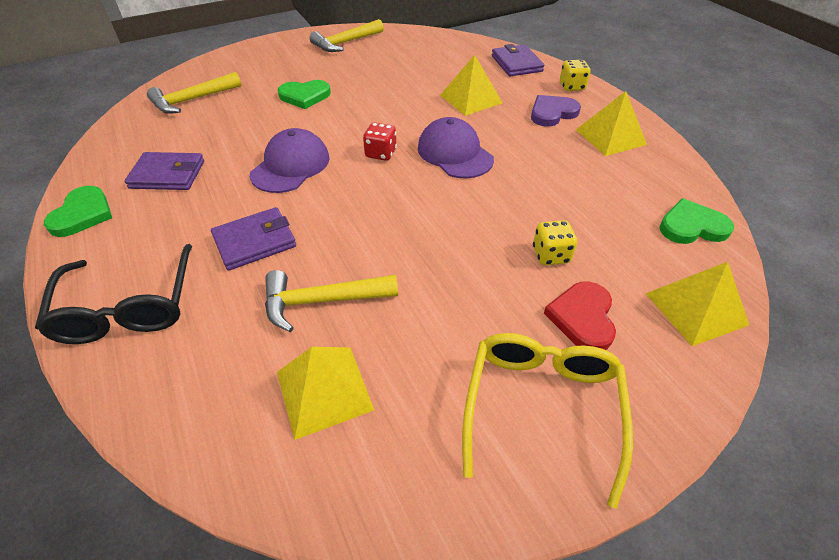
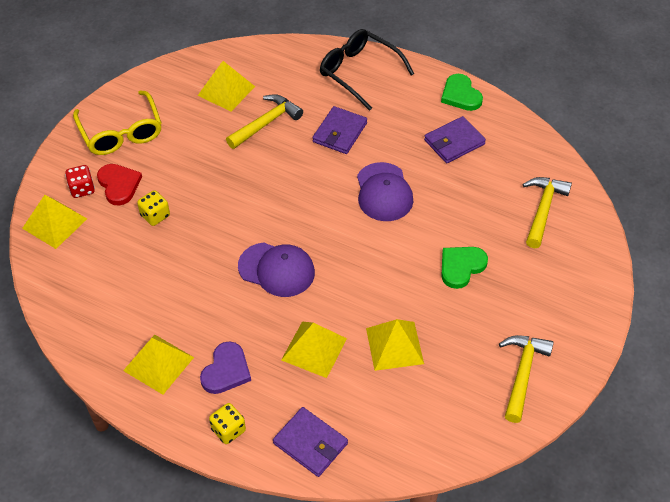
camera: 145 degrees right, 5 degrees up
red dice [363,123,397,161] -> red dice moved to [65,165,95,198]
green heart [659,198,734,244] -> none
none -> yellow pyramid [366,319,424,371]

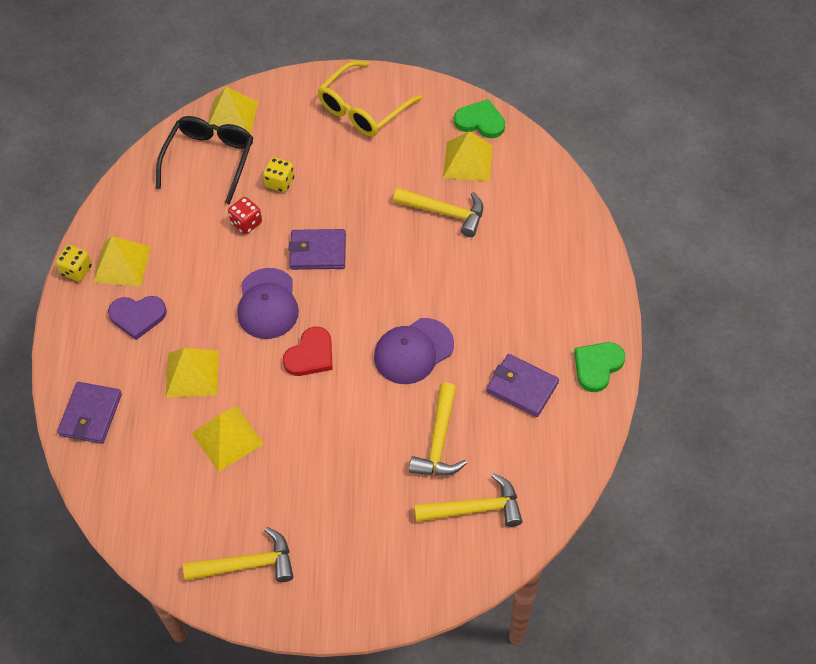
camera: 65 degrees right, 5 degrees up
red dice [65,165,95,198] -> red dice moved to [228,197,262,234]
red heart [97,164,142,205] -> red heart moved to [283,327,333,376]
yellow dice [209,403,246,444] -> yellow dice moved to [56,245,92,281]
purple wallet [313,106,367,154] -> purple wallet moved to [288,229,346,270]
black glasses [320,29,414,111] -> black glasses moved to [156,116,253,205]
green heart [441,247,488,289] -> green heart moved to [454,99,505,138]
none -> yellow hammer [409,383,467,476]

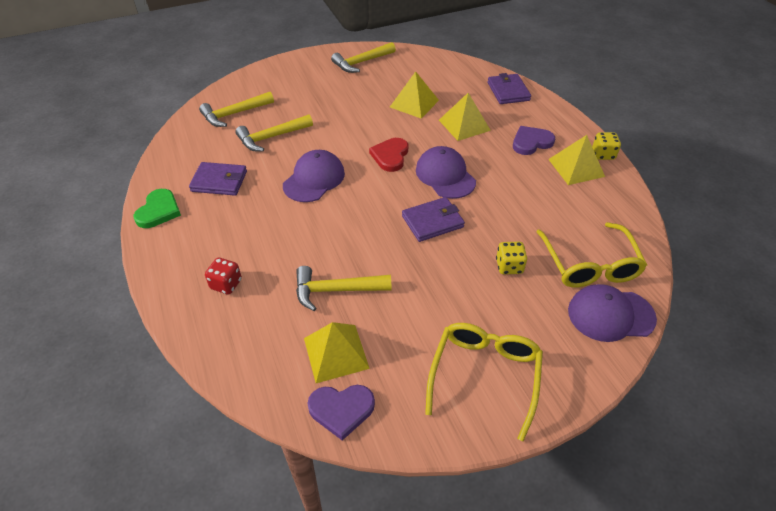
camera: 155 degrees right, 10 degrees down
black glasses [156,116,253,205] -> yellow glasses [537,222,647,288]
yellow pyramid [208,87,259,134] -> purple cap [568,284,657,342]
red dice [228,197,262,234] -> red dice moved to [205,258,242,295]
yellow hammer [409,383,467,476] -> yellow hammer turned 105 degrees counterclockwise [235,115,313,152]
green heart [454,99,505,138] -> purple heart [307,385,375,441]

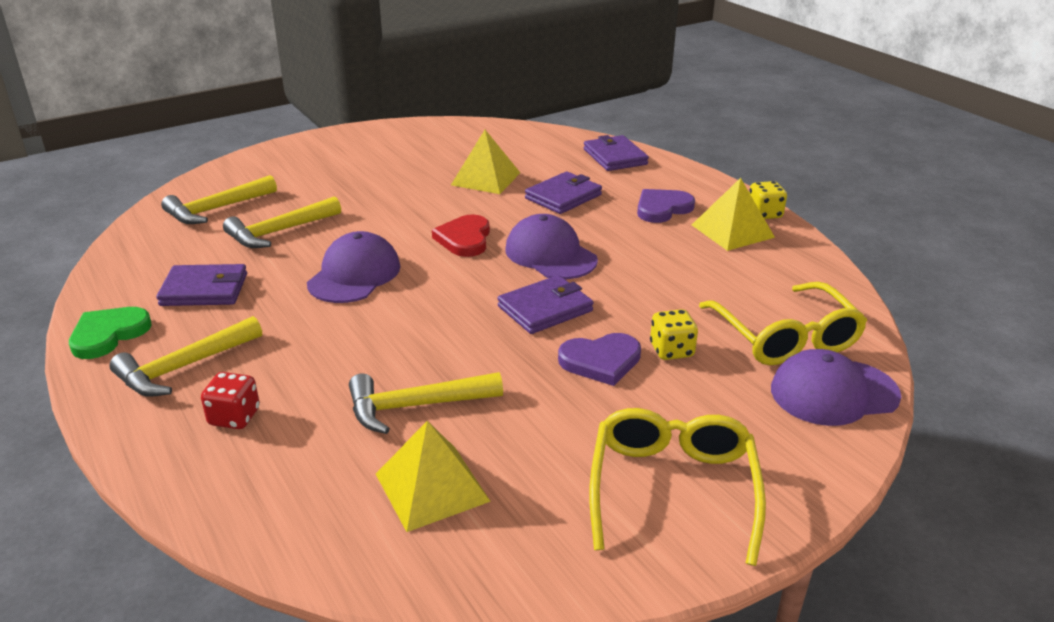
camera: 10 degrees left, 15 degrees down
green heart [133,189,181,228] -> green heart turned 150 degrees counterclockwise [69,307,152,359]
purple heart [307,385,375,441] -> purple heart moved to [558,333,641,386]
yellow hammer [331,42,396,73] -> yellow hammer moved to [109,316,262,397]
yellow pyramid [439,93,491,141] -> purple wallet [525,171,602,214]

